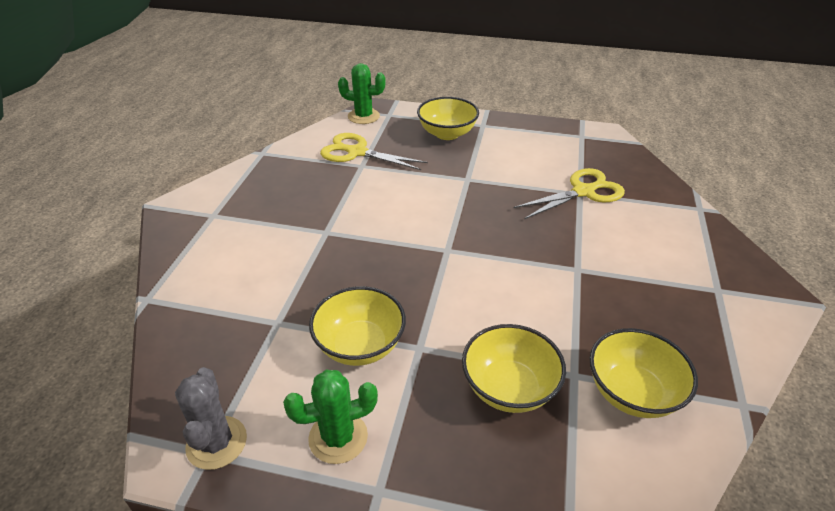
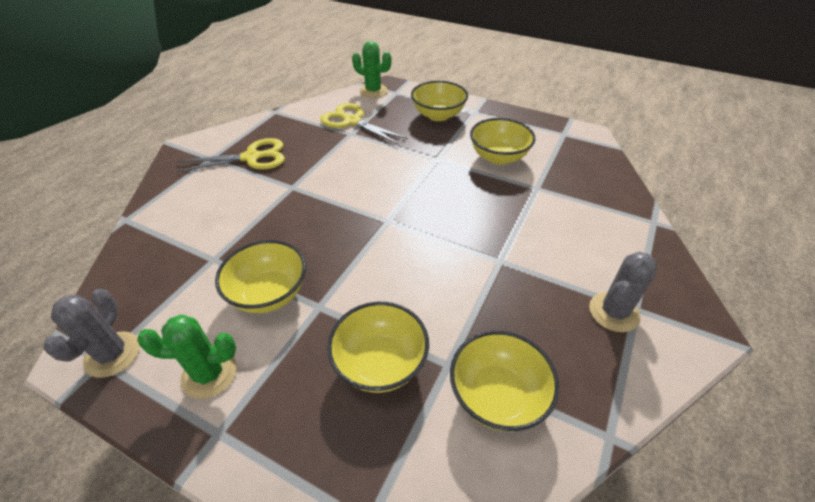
camera: 15 degrees right, 5 degrees up
yellow scissors [514,168,625,219] -> yellow scissors moved to [176,138,285,172]
none -> yellow bowl [470,118,536,165]
none -> grey cactus [589,252,657,332]

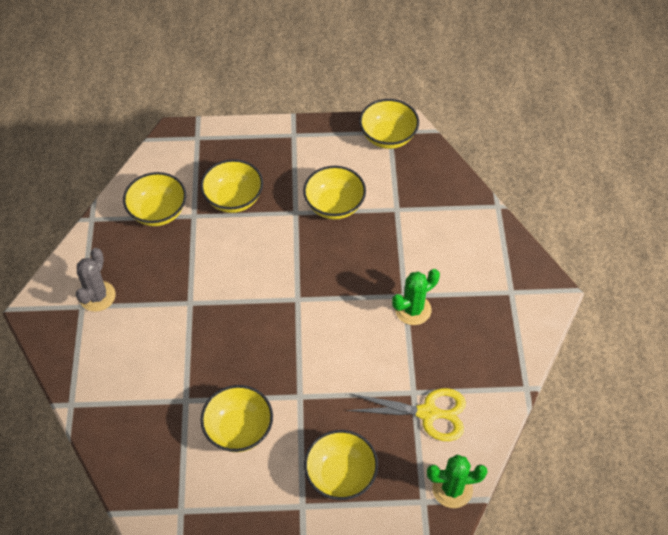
camera: 150 degrees right, 10 degrees up
grey cactus [44,289,140,378] -> yellow bowl [359,99,419,149]
green cactus [137,315,237,399] -> green cactus moved to [392,269,440,325]
yellow scissors [176,138,285,172] -> none

